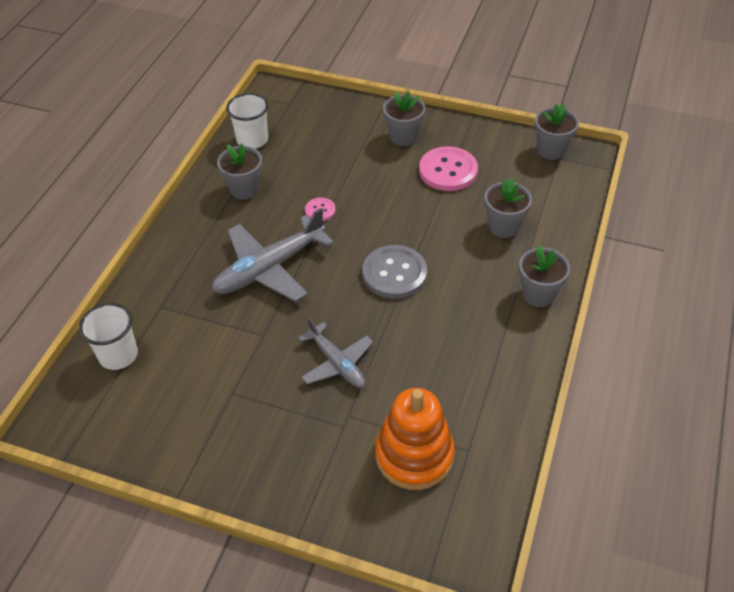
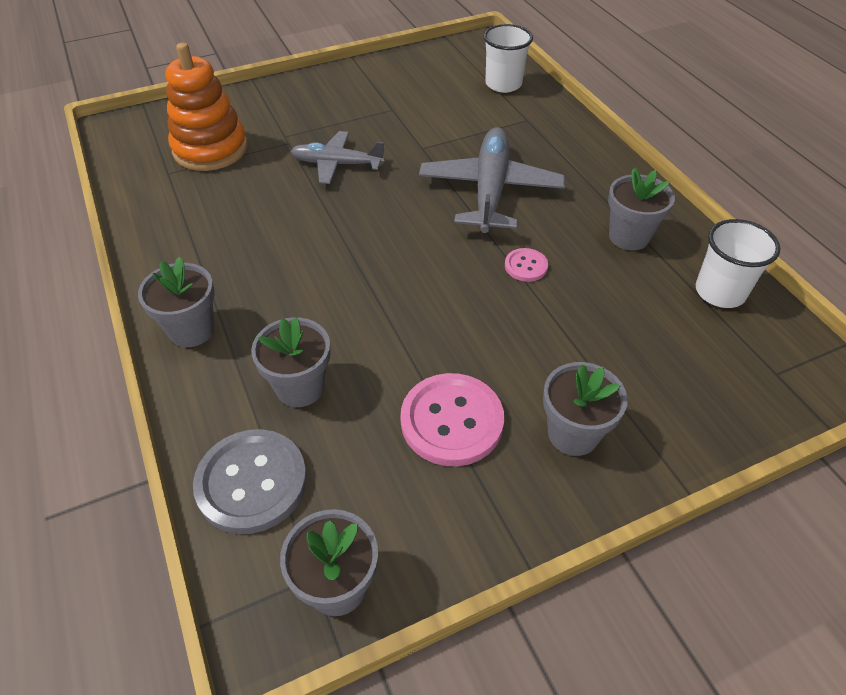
camera: 135 degrees right, 0 degrees up
grey button [362,245,427,299] -> grey button moved to [193,429,307,534]

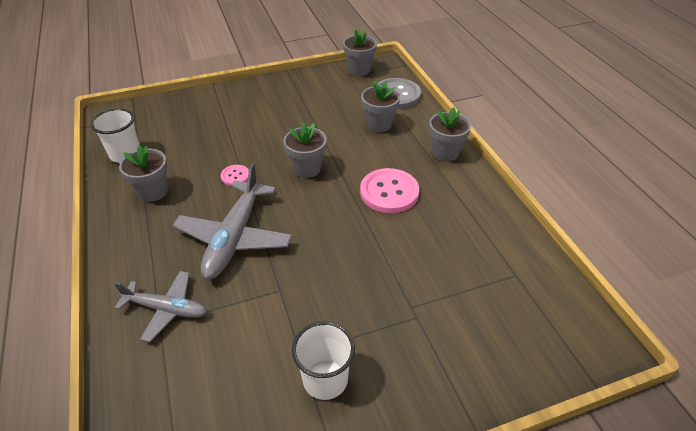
camera: 175 degrees left, 5 degrees down
orange stacking toy [165,43,248,171] -> none
grey plane [290,131,385,184] -> grey plane moved to [114,271,207,342]
pink button [400,373,504,466] -> pink button moved to [360,168,419,213]
white cup [483,24,533,93] -> white cup moved to [292,321,355,400]
grey flower pot [543,362,628,456] -> grey flower pot moved to [284,122,327,178]

